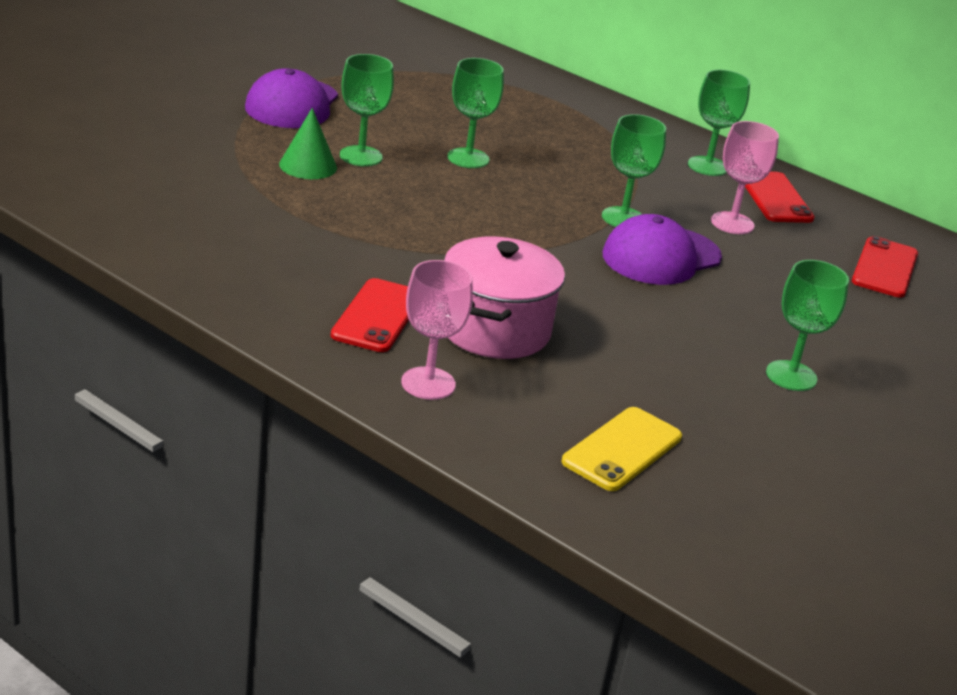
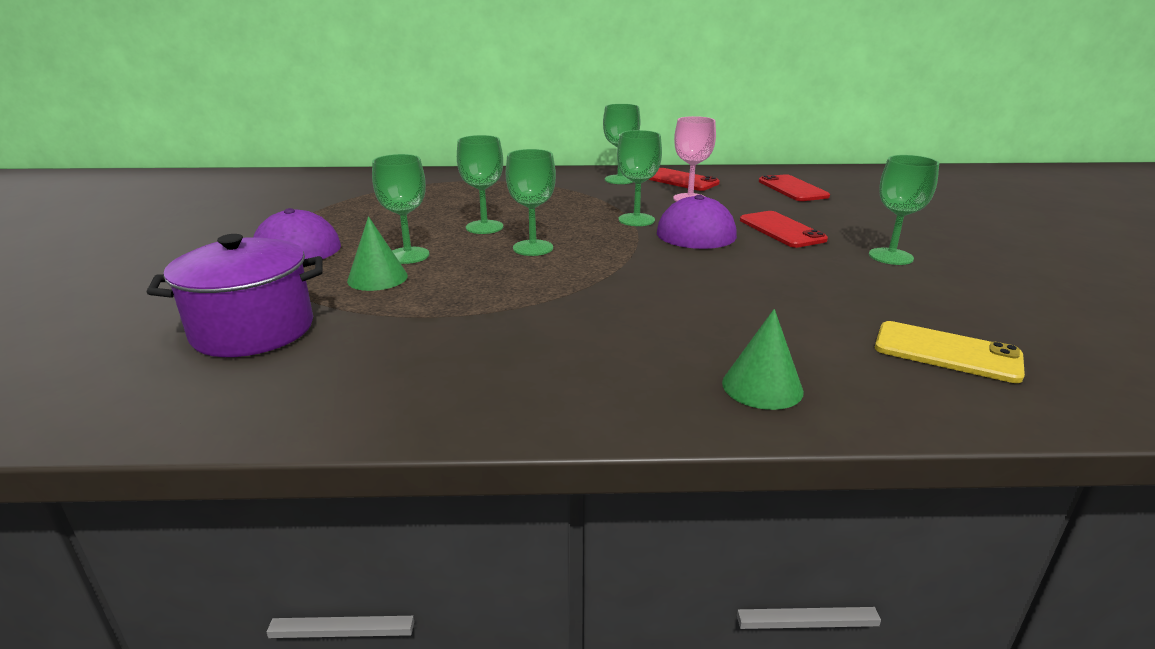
camera: 35 degrees left, 5 degrees down
red phone [331,278,409,352] -> red phone moved to [740,211,828,248]
pink goblet [401,260,473,400] -> green cone [722,309,804,410]
pink pot [444,236,565,359] -> none
yellow phone [562,407,682,491] -> yellow phone turned 60 degrees counterclockwise [875,321,1025,383]
none -> purple pot [147,234,323,357]
none -> green goblet [506,149,556,256]

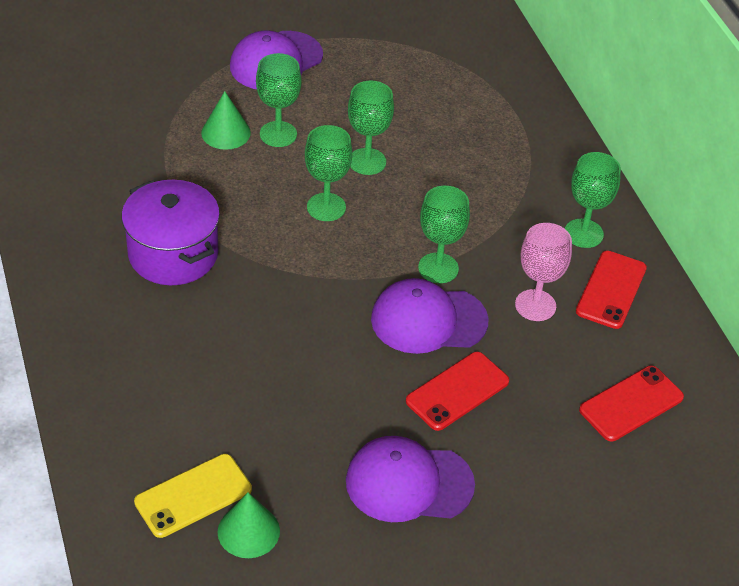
camera: 70 degrees right, 20 degrees up
purple pot [147,234,323,357] -> purple pot moved to [121,180,220,285]
green cone [722,309,804,410] -> green cone moved to [217,492,280,558]
green goblet [869,155,939,265] -> purple cap [346,436,475,522]
yellow phone [875,321,1025,383] -> yellow phone turned 45 degrees clockwise [134,454,252,538]

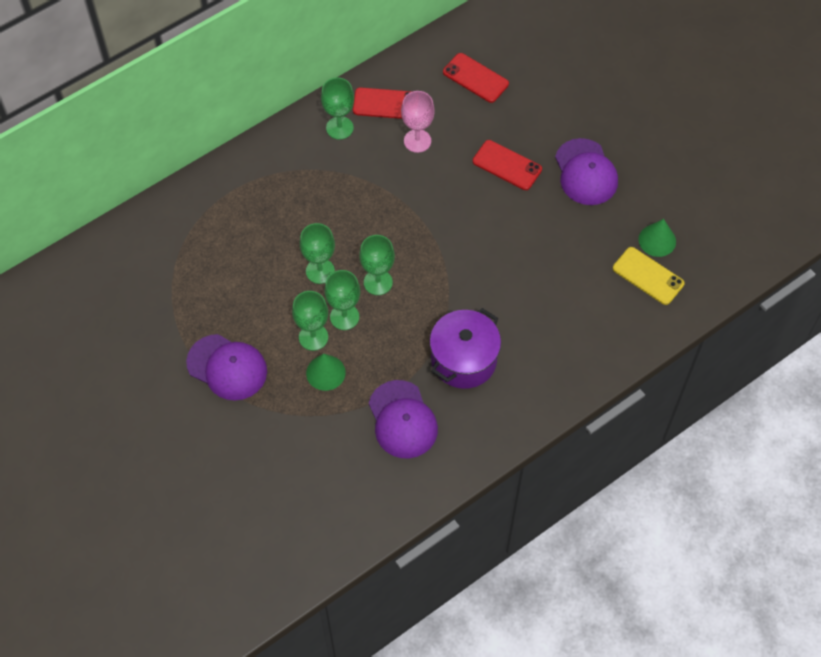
camera: 105 degrees left, 15 degrees up
purple cap [371,278,489,354] -> purple cap moved to [369,380,438,458]
green goblet [418,186,470,283] -> green goblet moved to [324,270,360,330]

